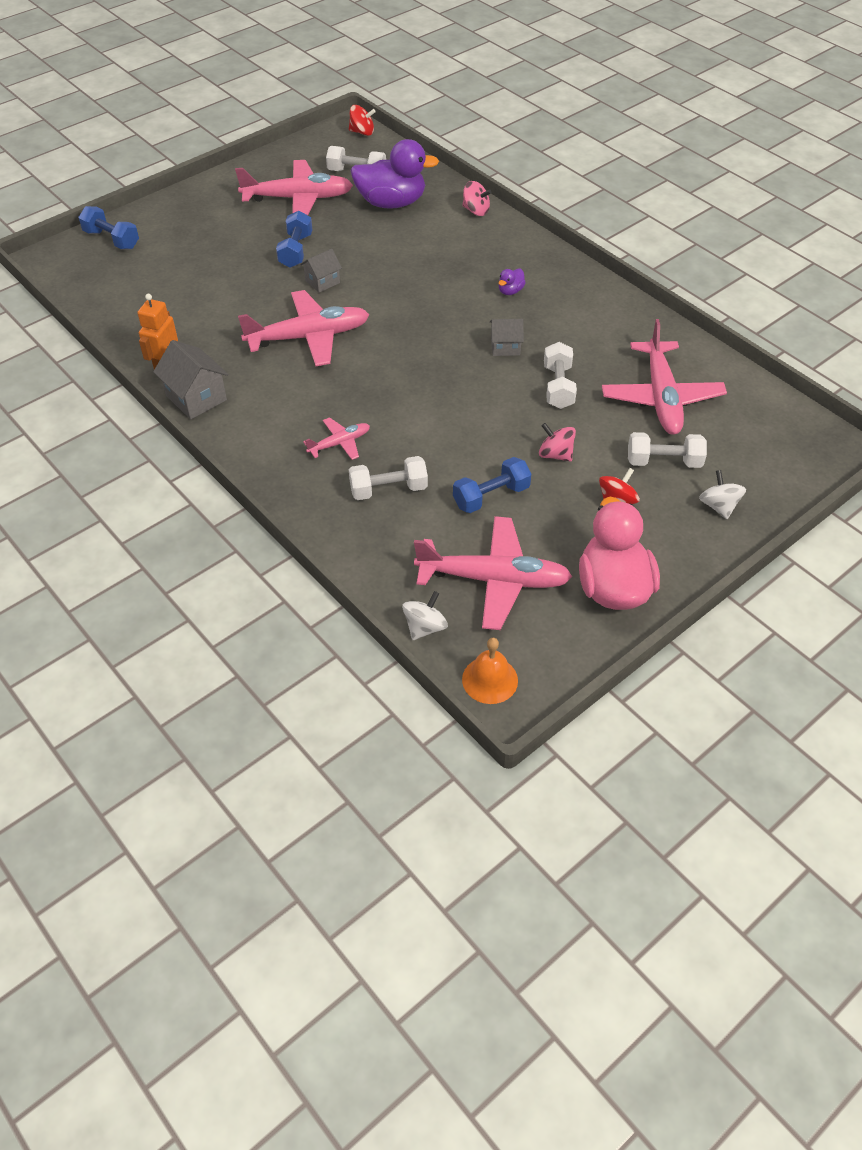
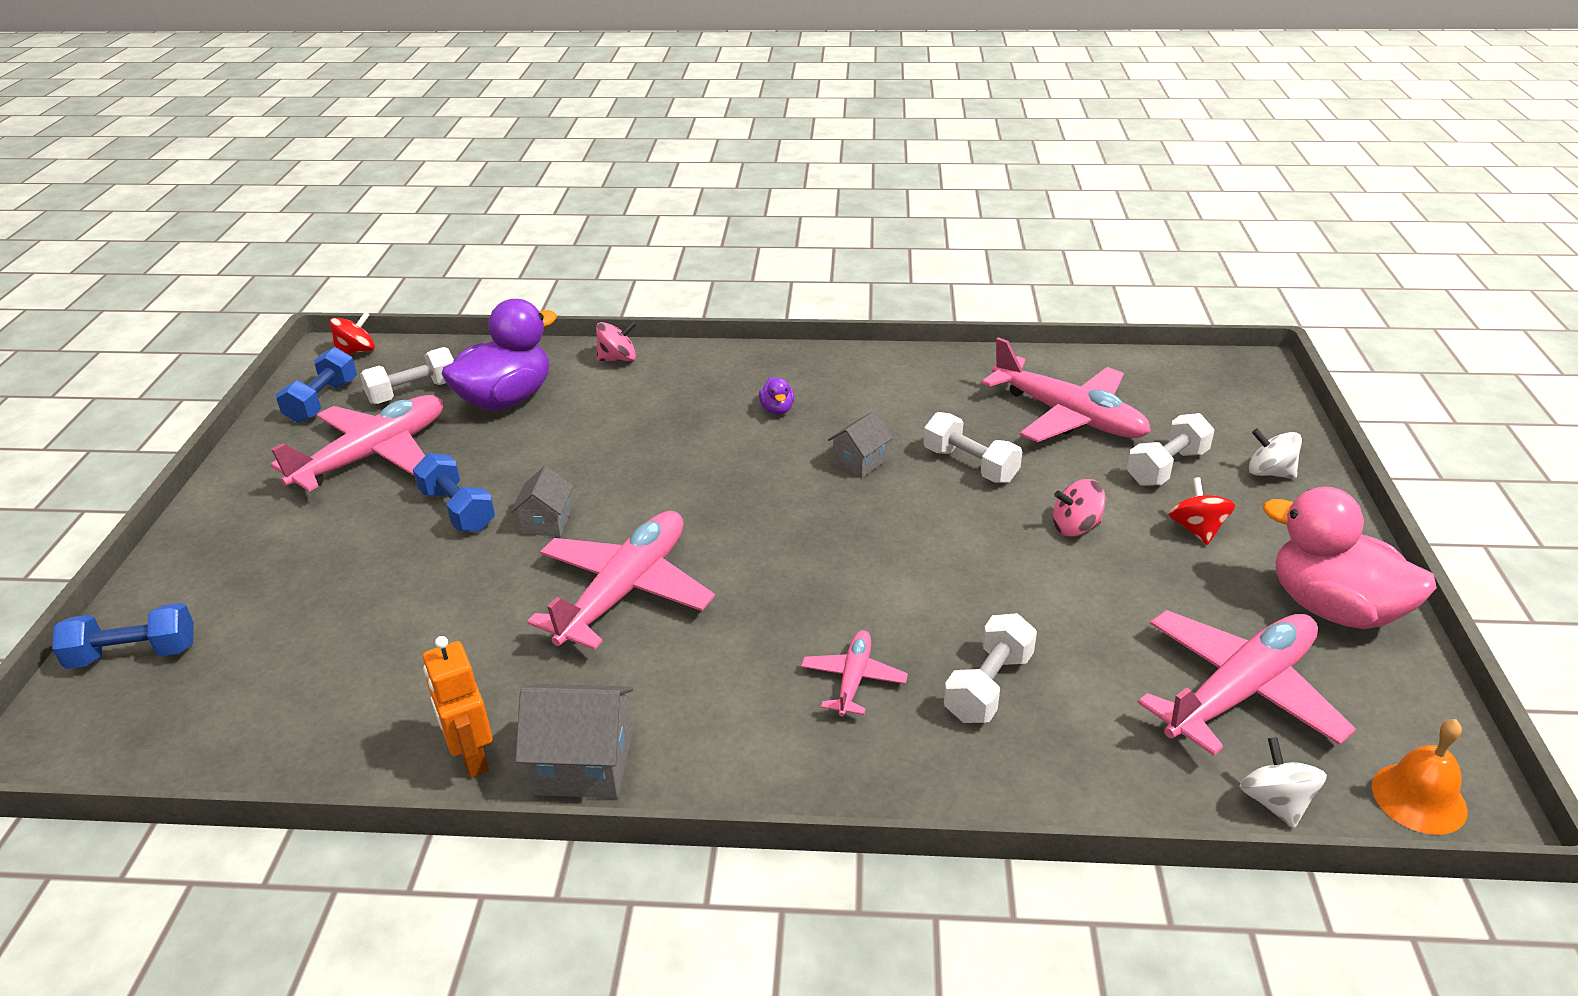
camera: 45 degrees left, 15 degrees down
blue dumbbell [453,457,531,513] -> blue dumbbell moved to [276,347,357,423]

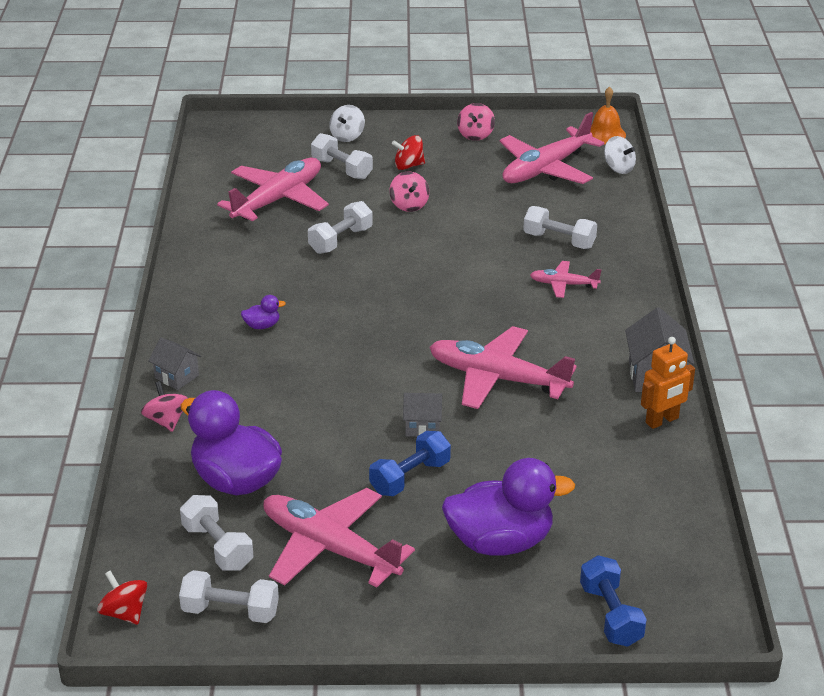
camera: 95 degrees left, 0 degrees up
blue dumbbell [276,347,357,423] -> white dumbbell [179,570,279,623]
grey house [828,411,893,478] -> grey house moved to [148,338,201,390]
pink plane [1138,610,1356,756] -> pink plane turned 90 degrees counterclockwise [499,112,604,184]
white spinning top [1239,737,1327,828] -> white spinning top turned 120 degrees counterclockwise [604,136,636,174]
pink duck [1263,487,1437,629] -> pink spinning top [457,103,495,141]
none -> purple duck [442,458,575,556]

